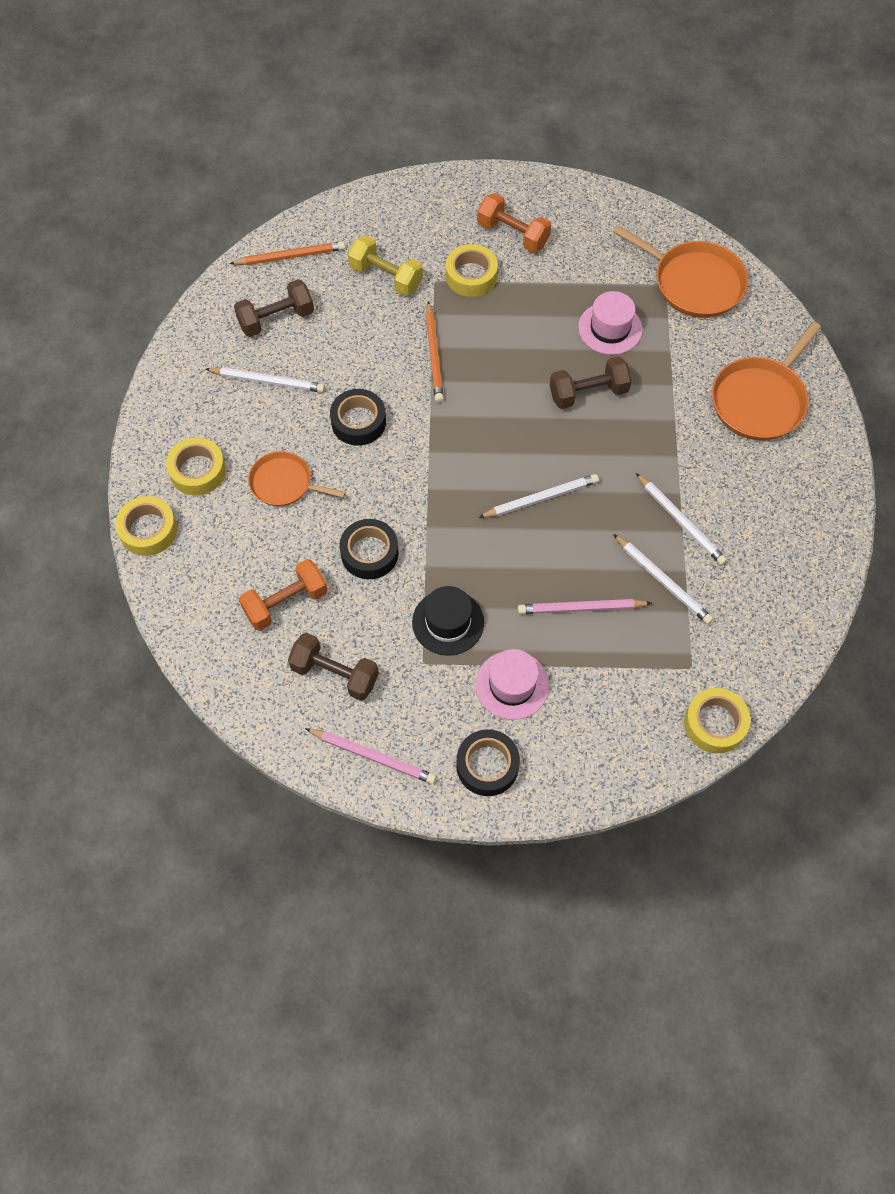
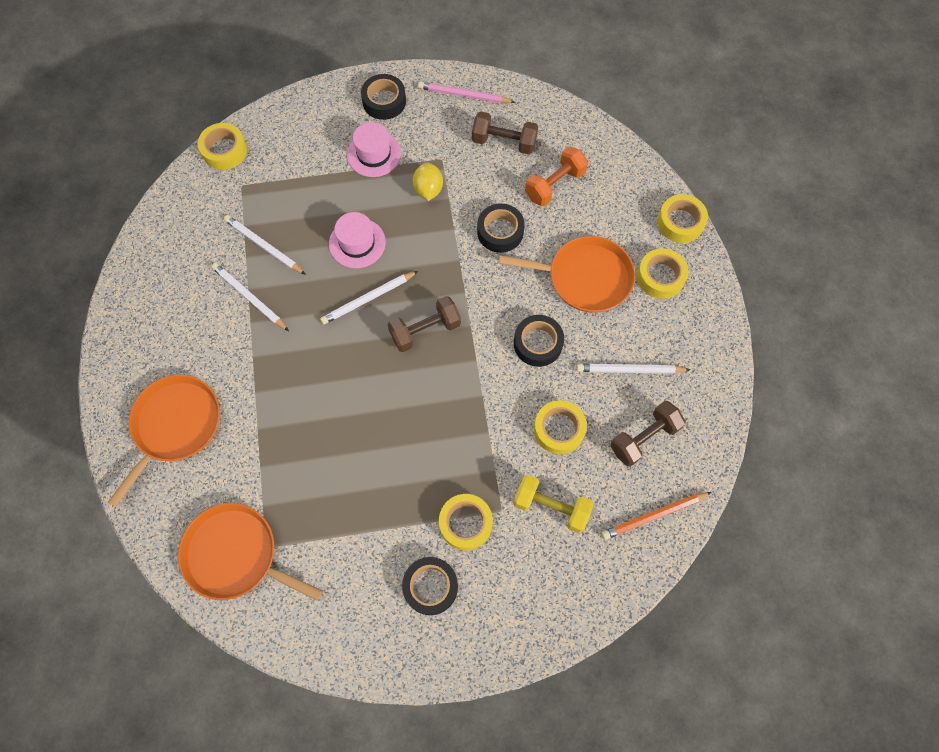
camera: 170 degrees right, 5 degrees up
orange pan [248,451,346,506] -> orange pan [499,236,635,313], size x1.59
black hat [412,586,484,656] -> yellow lemon [413,162,443,201]
orange pencil [426,301,444,402] -> none
orange dumbbell [477,193,551,253] -> black tape [402,557,458,615]
pink pencil [518,599,652,614] -> none
brown dumbbell [550,356,632,409] -> brown dumbbell moved to [388,296,461,352]
pink hat [578,291,642,355] -> pink hat moved to [329,212,386,268]
none -> yellow tape [534,400,587,454]

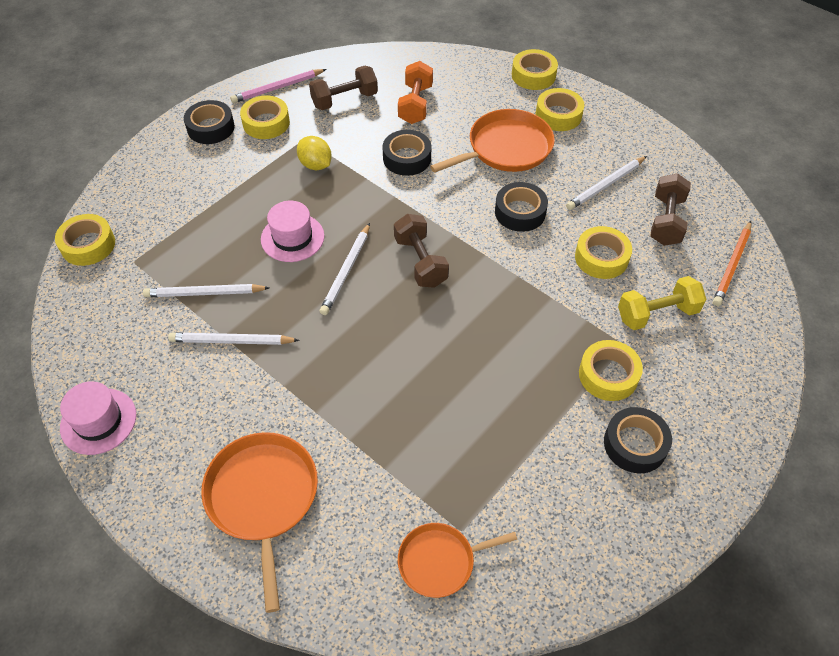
camera: 40 degrees left, 15 degrees down
orange pan [178,503,322,601] -> orange pan [398,523,517,598], size x0.63
pink hat [347,122,401,177] -> pink hat moved to [60,381,136,455]
brown dumbbell [388,296,461,352] -> brown dumbbell turned 45 degrees counterclockwise [394,214,449,288]
none -> yellow tape [240,95,290,139]

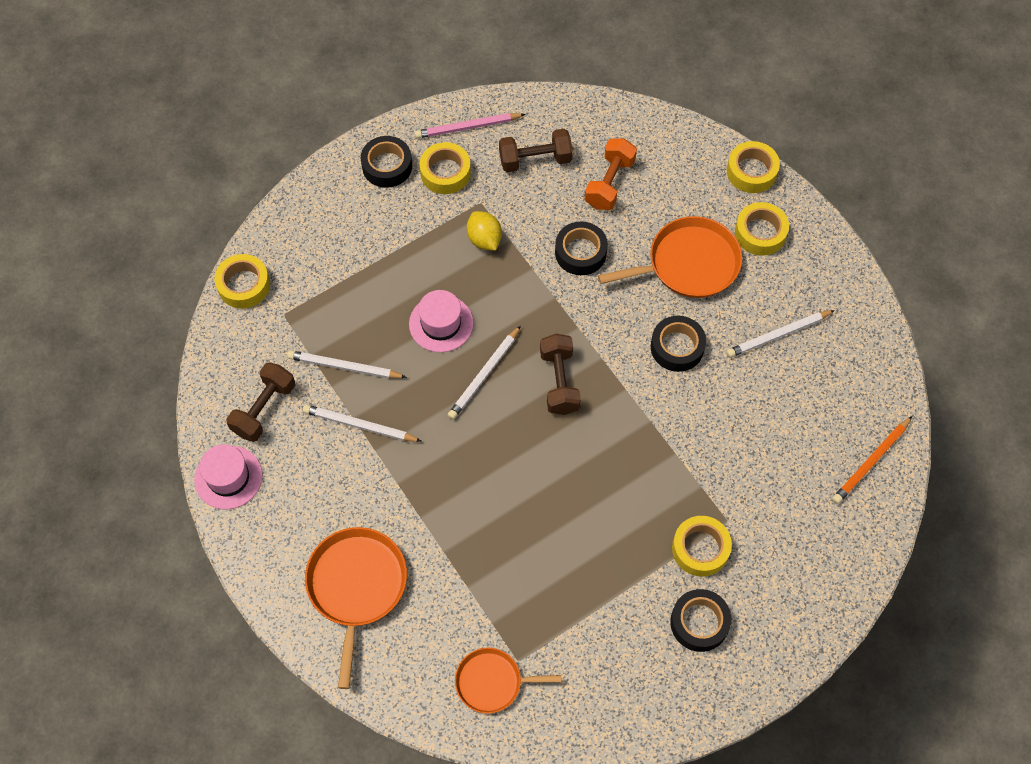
camera: 15 degrees right, 10 degrees up
yellow tape [575,226,632,279] -> none
yellow dumbbell [618,276,707,330] -> none
brown dumbbell [650,173,691,246] -> brown dumbbell moved to [226,362,295,442]

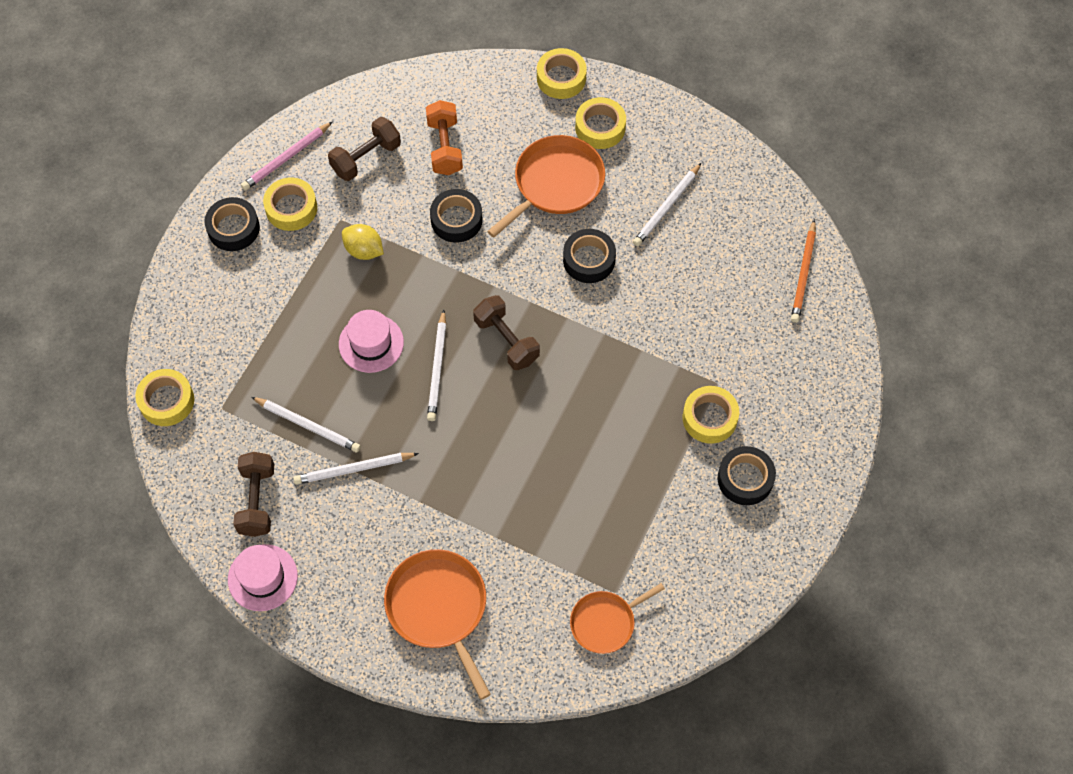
camera: 30 degrees left, 0 degrees up
white pencil [287,350,407,378] -> white pencil turned 135 degrees counterclockwise [251,397,361,452]

